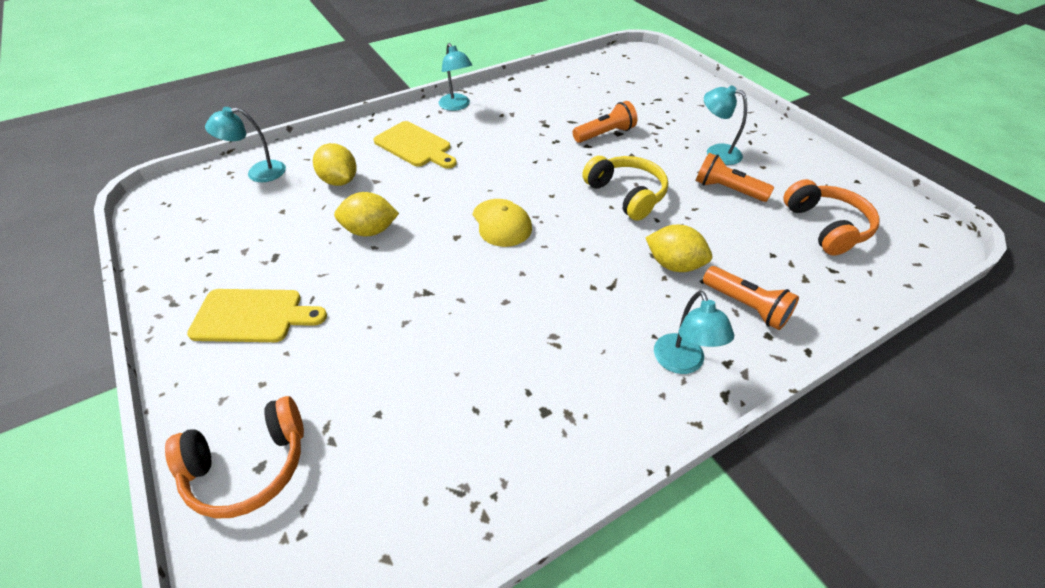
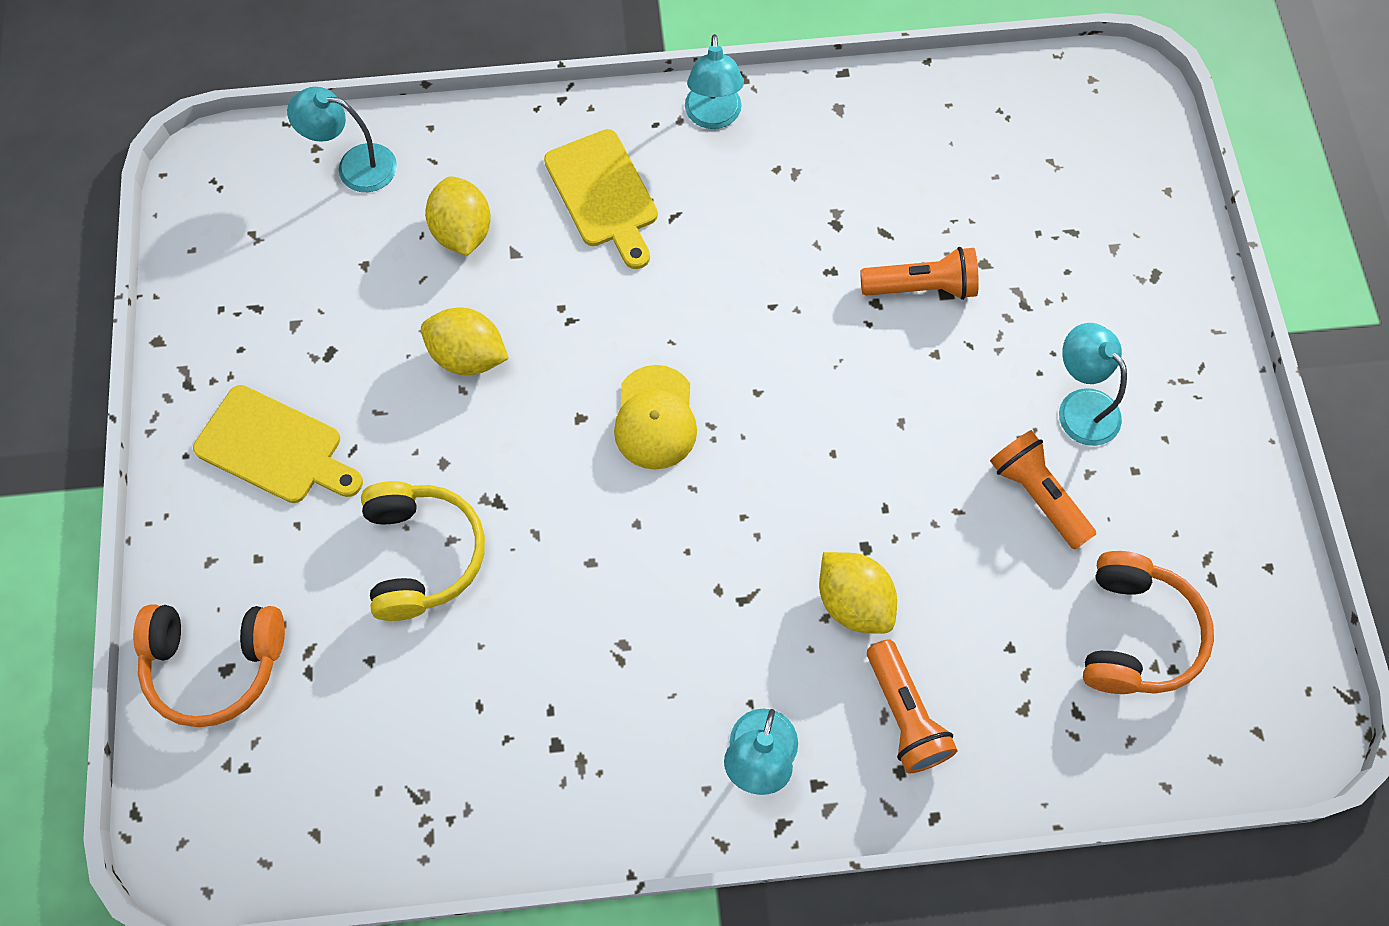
camera: 25 degrees right, 20 degrees up
yellow headphones [582,156,668,221] -> yellow headphones moved to [361,481,485,621]

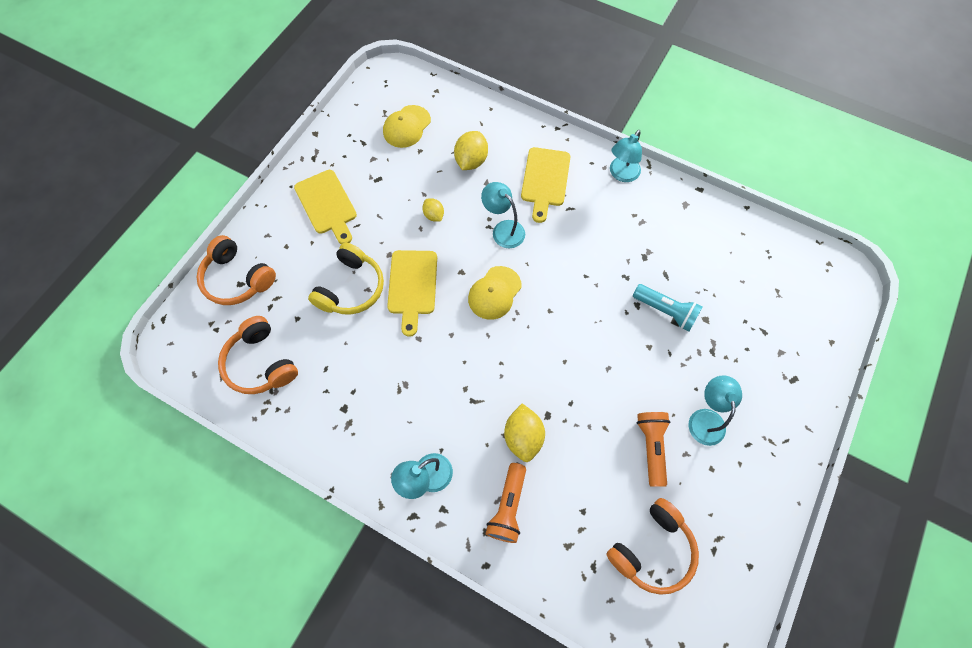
camera: 35 degrees right, 0 degrees up
turquoise lamp [287,87,397,192] -> turquoise lamp moved to [481,182,525,248]
yellow lemon [421,308,509,375] -> yellow lemon [422,198,444,221], size x0.60
orange flashlight [860,247,979,300] -> turquoise flashlight [633,284,703,331]
none -> orange headphones [218,316,298,394]
none -> yellow cap [383,105,431,148]
none -> yellow cutting board [387,250,437,337]

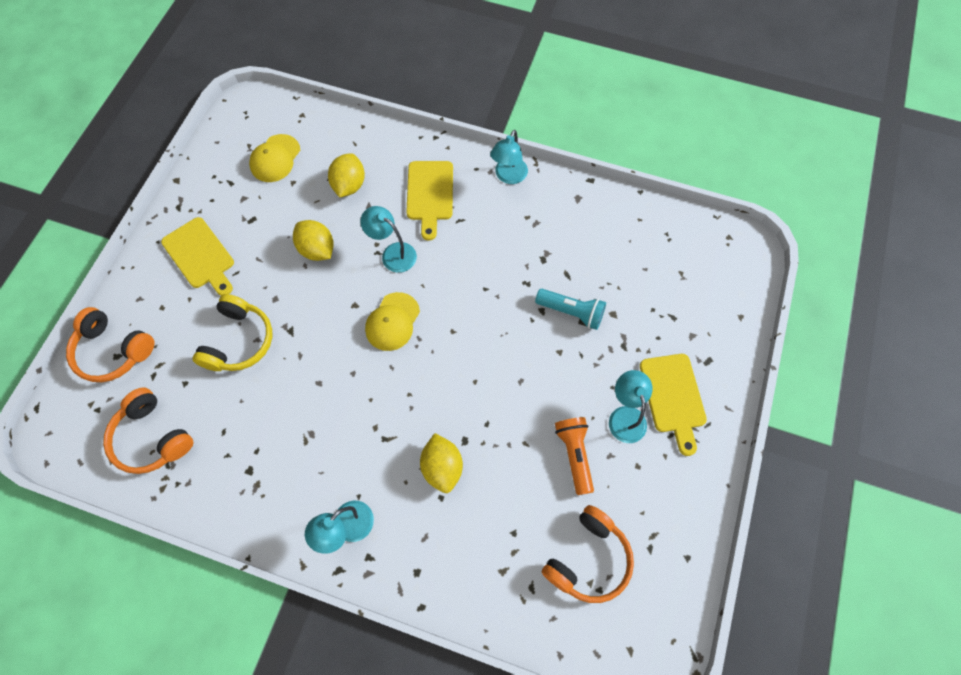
camera: 10 degrees left, 0 degrees up
yellow cutting board [387,250,437,337] -> yellow cutting board moved to [640,354,707,456]
yellow lemon [422,198,444,221] -> yellow lemon [293,220,334,261], size x1.68
orange flashlight [486,463,526,543] -> none

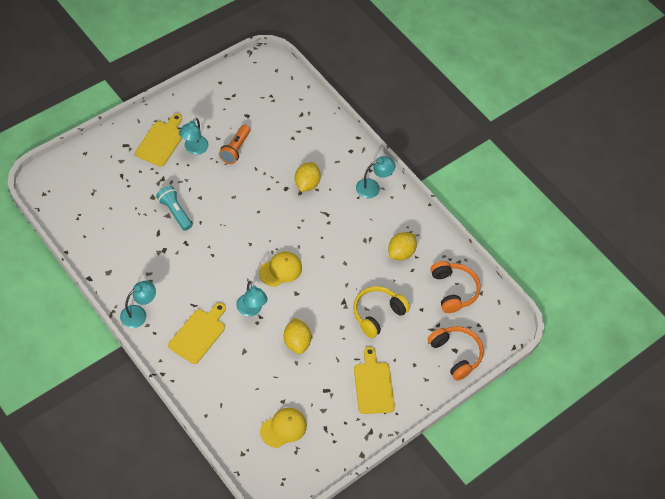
camera: 155 degrees left, 10 degrees down
yellow lemon [328,153,365,198] -> yellow lemon moved to [388,232,417,260]
orange headphones [542,505,634,603] -> none

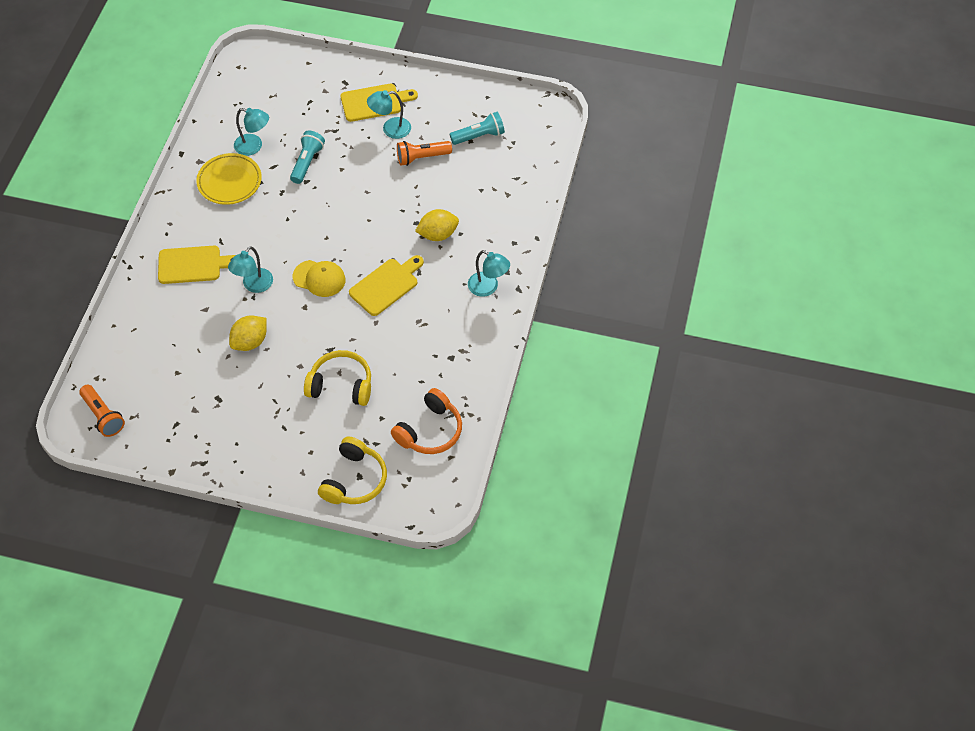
camera: 60 degrees right, 0 degrees up
turquoise lamp [120,281,156,328] -> turquoise lamp moved to [234,108,269,156]
yellow cap [260,408,307,448] -> none
yellow cutting board [354,346,395,414] -> yellow cutting board moved to [349,255,424,316]
yellow lemon [388,232,417,260] -> none
orange headphones [428,326,484,381] -> yellow headphones [318,437,387,504]
none -> orange flashlight [79,385,125,437]
none -> yellow plate [196,153,262,205]
none -> turquoise flashlight [450,112,505,145]

